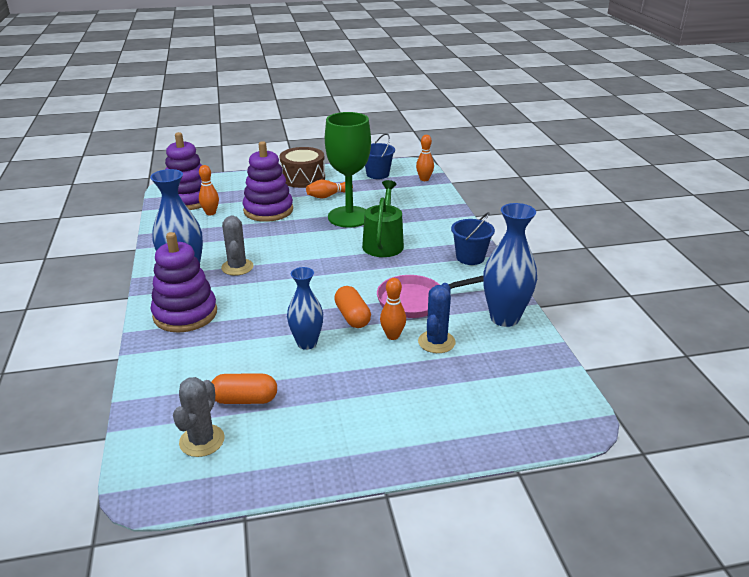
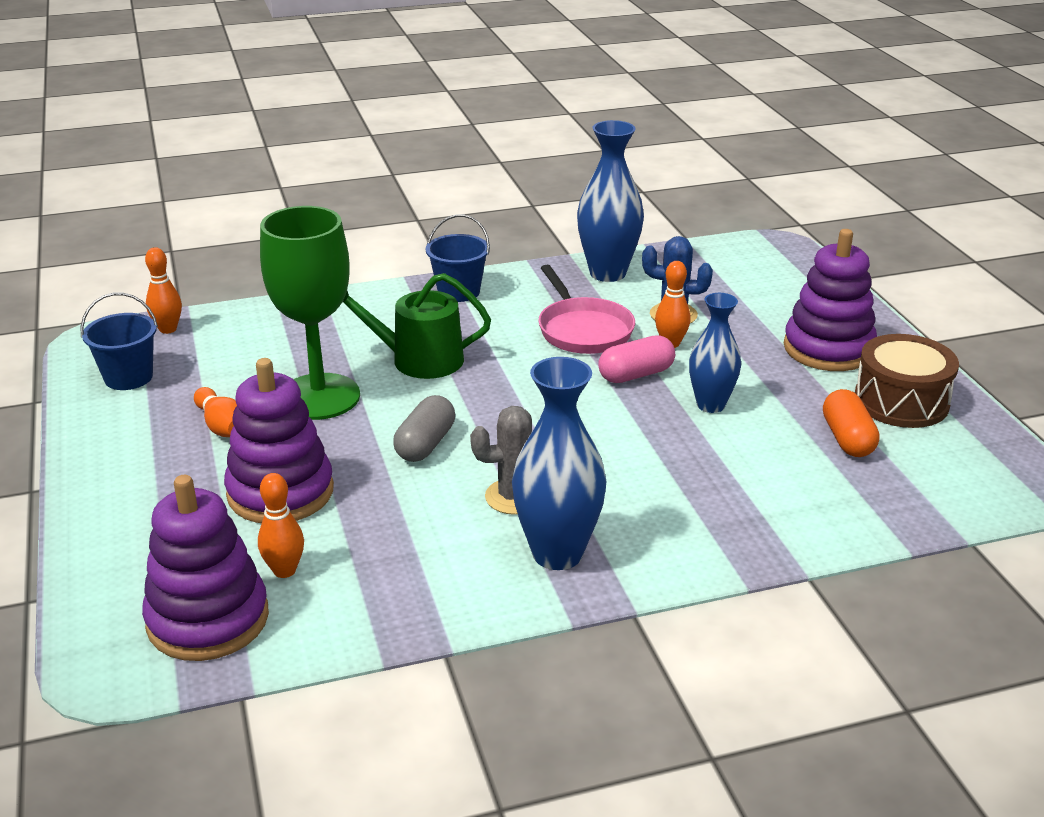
camera: 95 degrees left, 0 degrees up
purple stacking toy [151,232,217,333] -> purple stacking toy moved to [784,229,877,371]
grey cactus [173,377,225,457] -> none
brown drum [279,147,325,188] -> brown drum moved to [855,334,959,428]
orange capsule [334,286,371,328] -> pink capsule [598,335,675,383]
none -> grey capsule [393,395,455,462]

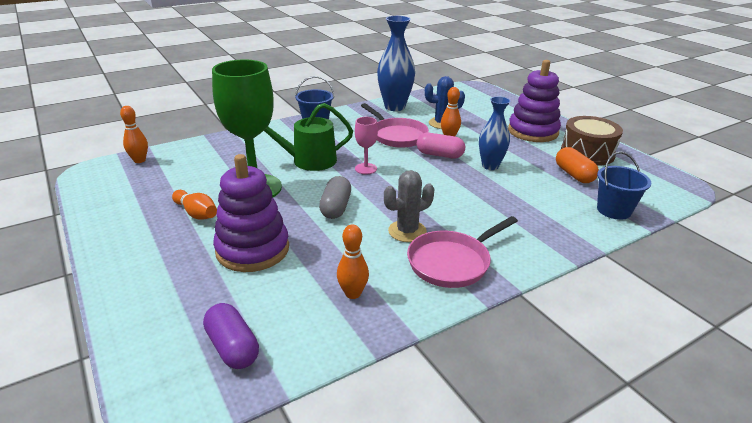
camera: 15 degrees left, 0 degrees up
blue bucket [81,293,158,390] -> blue bucket moved to [597,151,651,220]
purple stacking toy [142,475,269,661] -> purple capsule [203,303,259,369]
orange bowling pin [258,473,304,578] -> orange bowling pin moved to [337,224,369,299]
blue vase [512,357,606,570] -> pink pan [407,216,518,288]
pink capsule [598,335,675,383] -> pink capsule turned 60 degrees clockwise [417,133,465,158]
none -> pink goblet [355,117,378,174]

